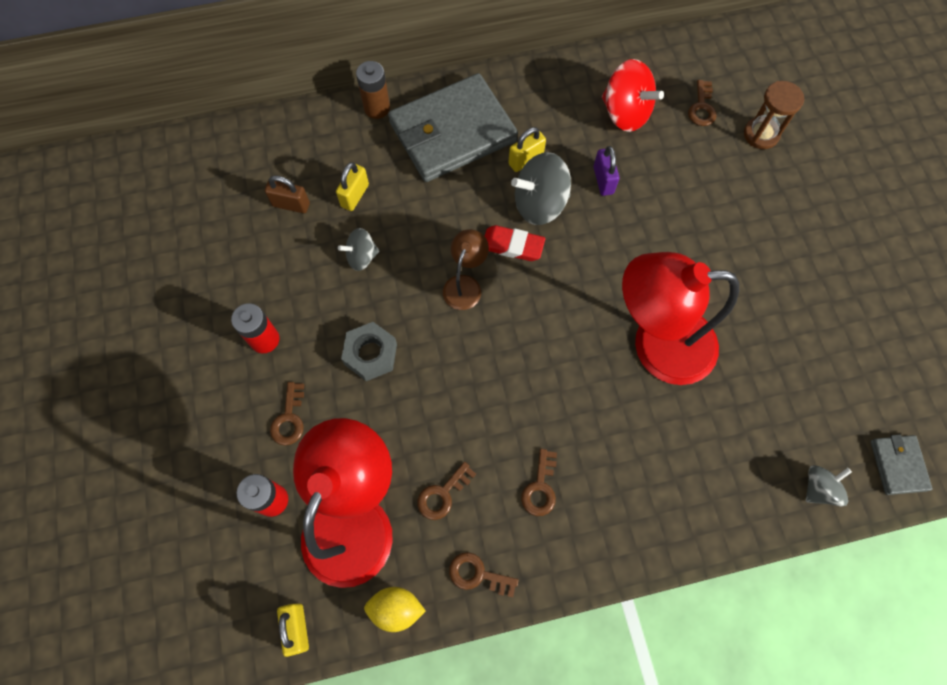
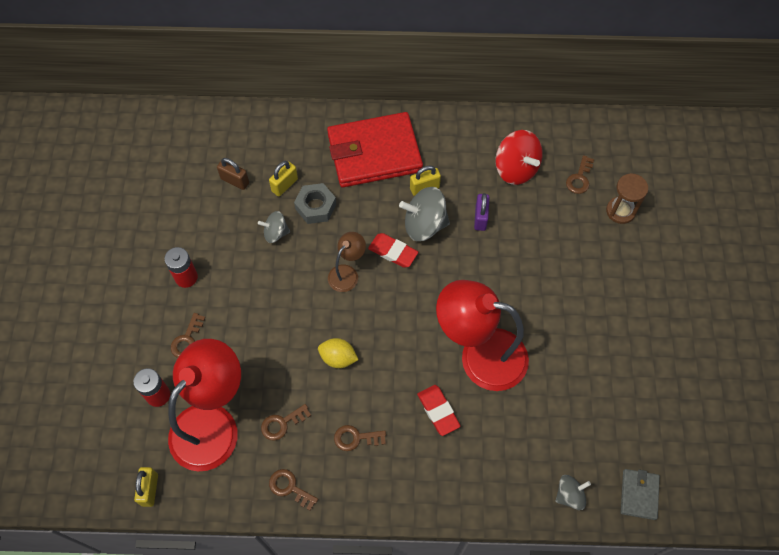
camera: 15 degrees right, 5 degrees down
grey nut [341,322,397,381] -> grey nut moved to [294,183,336,224]
brown battery [356,61,390,119] -> none
yellow lemon [364,587,426,632] -> yellow lemon moved to [318,338,359,368]
grey wallet [388,73,518,182] -> red wallet [327,112,423,187]
brown key [521,449,557,516] -> brown key turned 60 degrees clockwise [334,425,386,451]
none -> red eraser [417,385,460,436]

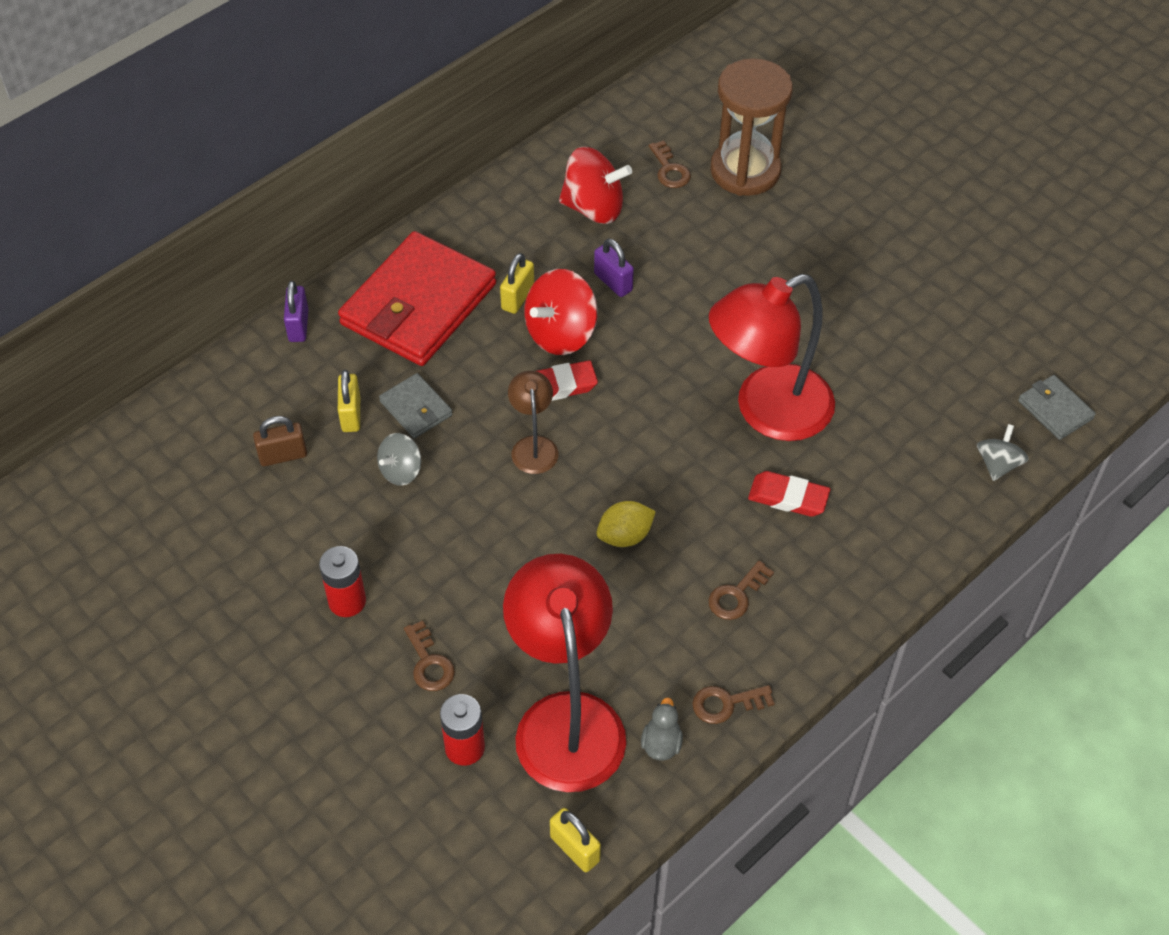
camera: 45 degrees left, 10 degrees down
brown key [261,404,311,441] -> none
grey nut [294,183,336,224] -> grey wallet [379,373,453,438]
grey spinning top [399,187,450,241] -> red spinning top [524,269,597,355]
brown hourglass [606,173,648,224] -> brown hourglass [710,58,793,196], size x1.69
none -> purple padlock [284,281,308,342]
none -> grey duck [641,698,683,761]

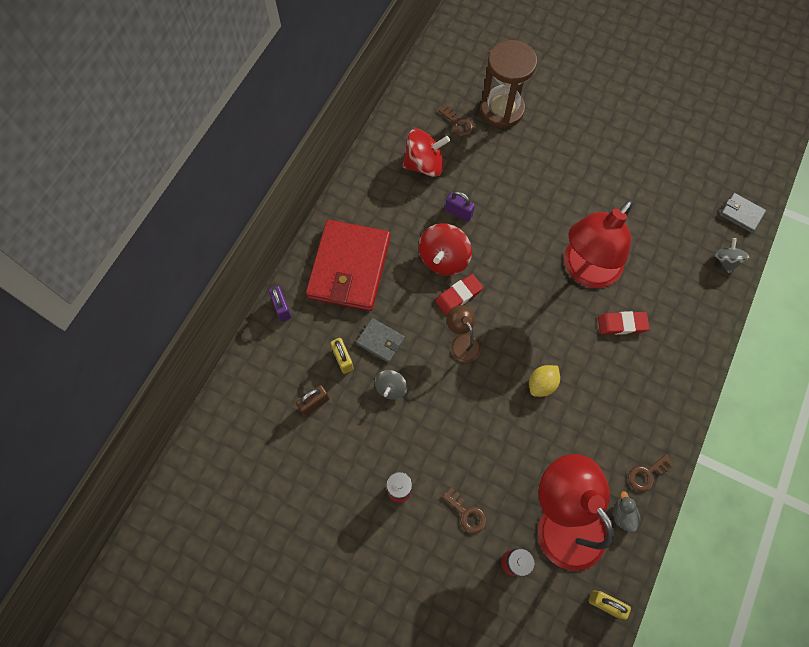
camera: 20 degrees left, 15 degrees up
yellow padlock [500,253,534,314] -> none
brown key [708,560,774,620] -> none

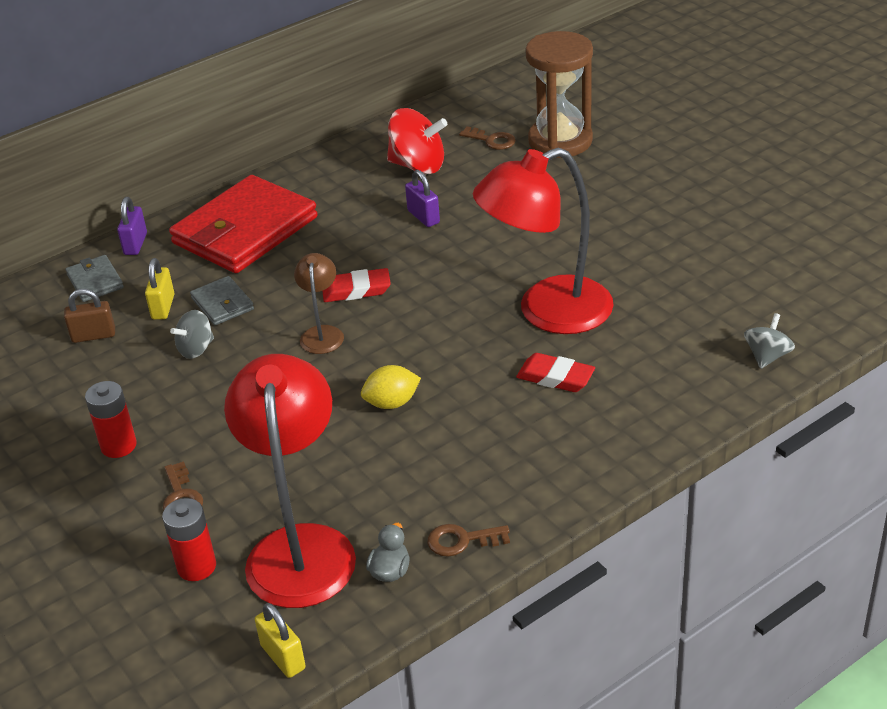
camera: 30 degrees right, 30 degrees down
red spinning top [419,223,472,276] -> none
brown key [438,105,473,136] -> brown key turned 45 degrees counterclockwise [459,126,516,150]
grey wallet [719,193,767,233] -> grey wallet moved to [66,255,124,302]

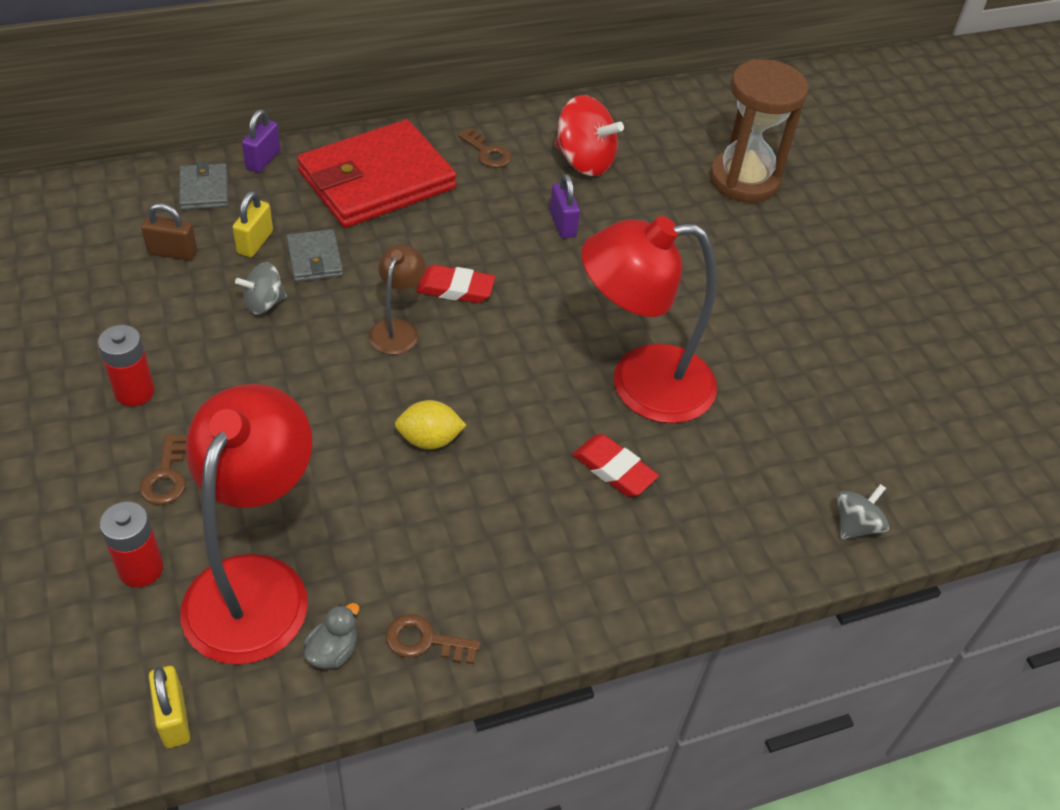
camera: 10 degrees right, 10 degrees up
brown key [459,126,516,150] -> brown key moved to [458,128,512,168]

